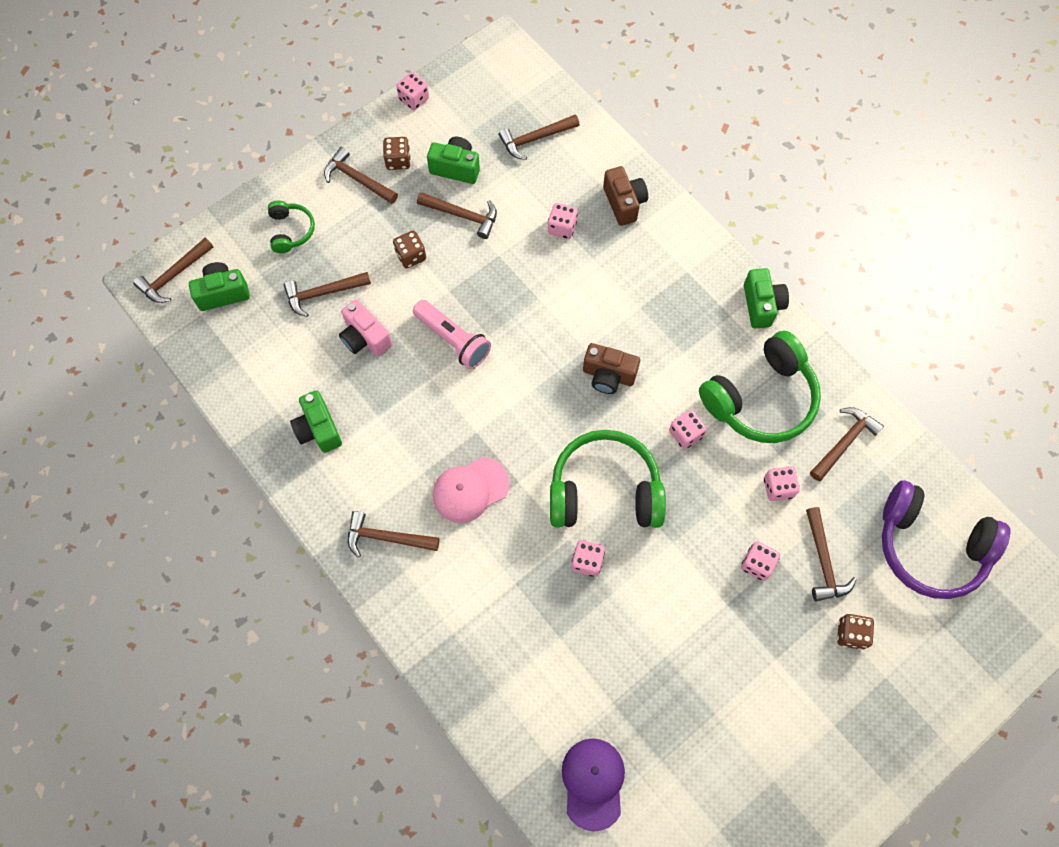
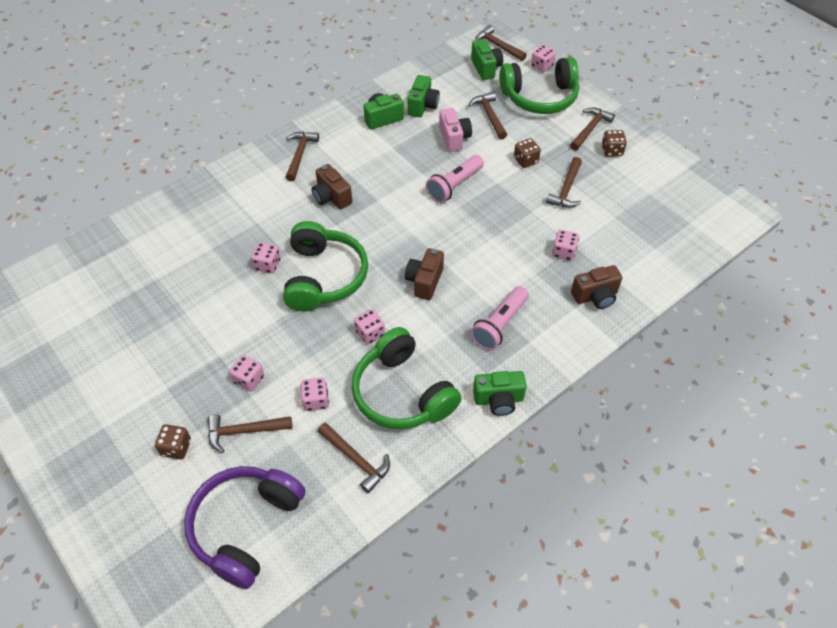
camera: 90 degrees right, 15 degrees down
green headphones [268,201,315,253] -> green headphones [500,57,579,114], size x2.01
pink camera [339,299,392,356] -> pink camera turned 120 degrees clockwise [439,108,472,152]
pink dice [396,72,429,110] -> pink dice moved to [531,45,556,73]
green camera [427,137,480,184] -> green camera moved to [408,75,440,117]
pink cap [433,457,509,523] -> brown camera [312,164,352,210]
brown hammer [498,115,579,160] -> none
purple cap [562,739,625,832] -> none
none -> pink flashlight [470,286,529,350]

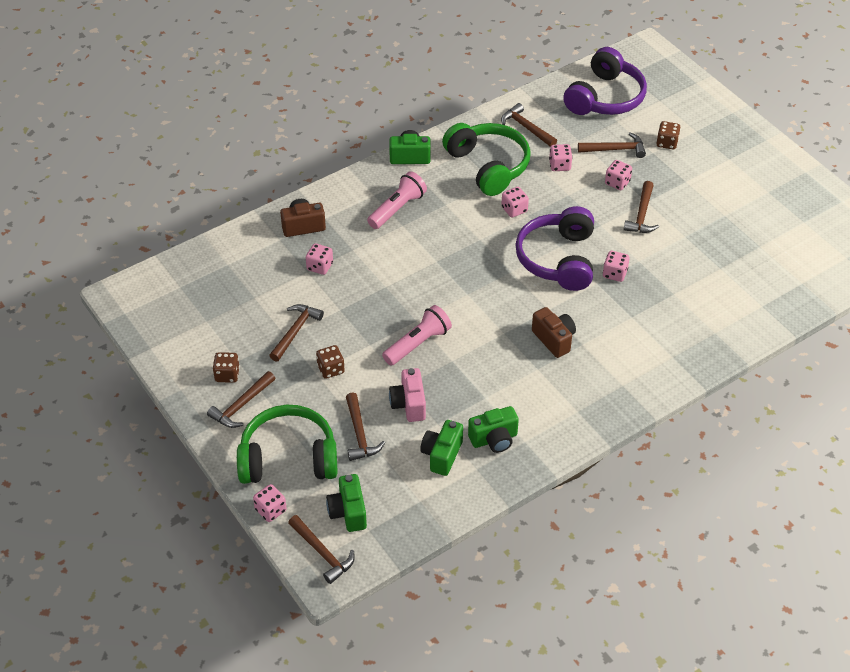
camera: 175 degrees left, 5 degrees down
green headphones [283,221,368,312] -> purple headphones [515,206,594,291]
brown hammer [286,132,319,181] -> brown hammer moved to [624,181,659,233]
brown camera [405,248,444,300] -> none

